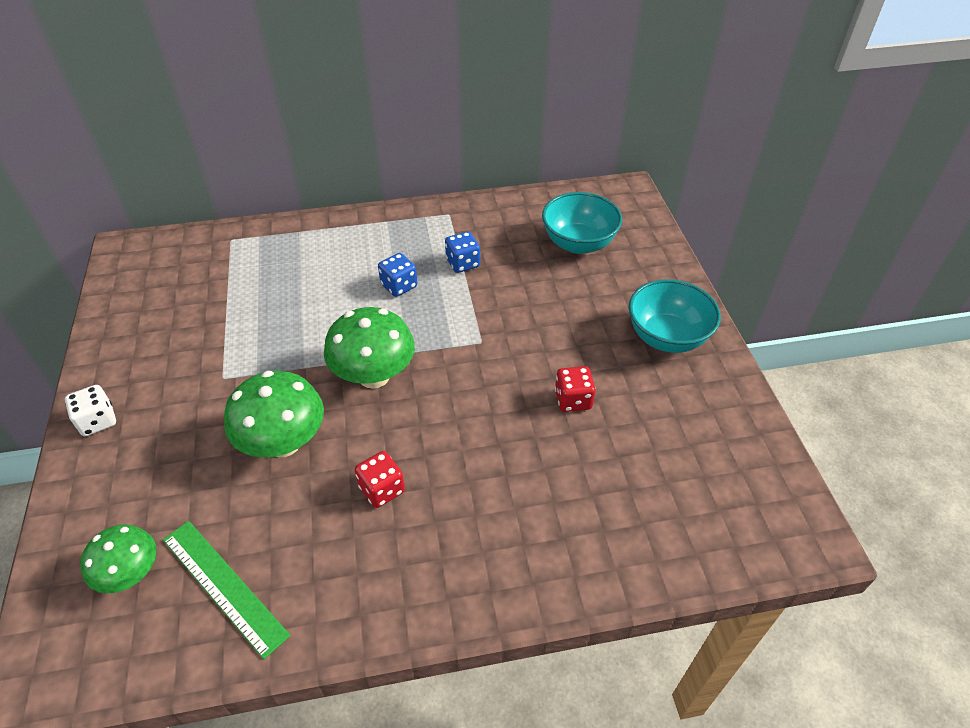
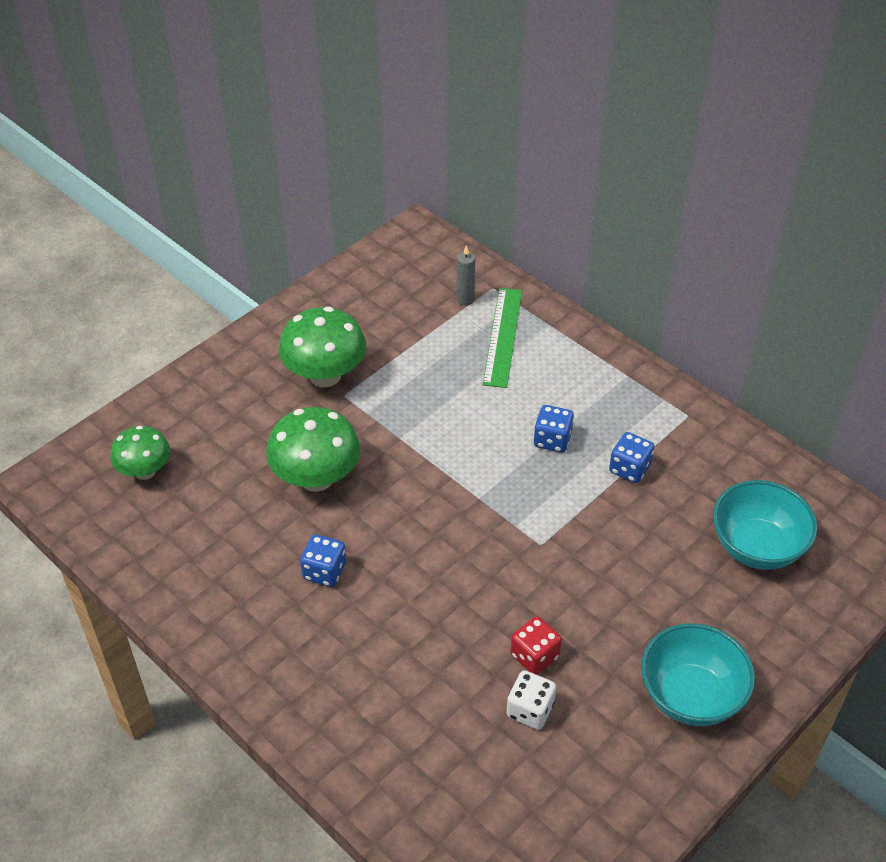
camera: 55 degrees right, 0 degrees up
white dice [65,385,116,436] -> white dice moved to [507,670,556,730]
green ruler [163,521,291,659] -> green ruler moved to [483,288,522,388]
green mushroom [324,307,415,389] -> green mushroom moved to [279,307,366,387]
red dice [355,451,405,508] -> blue dice [300,534,346,587]
none -> grey candle [456,245,475,306]

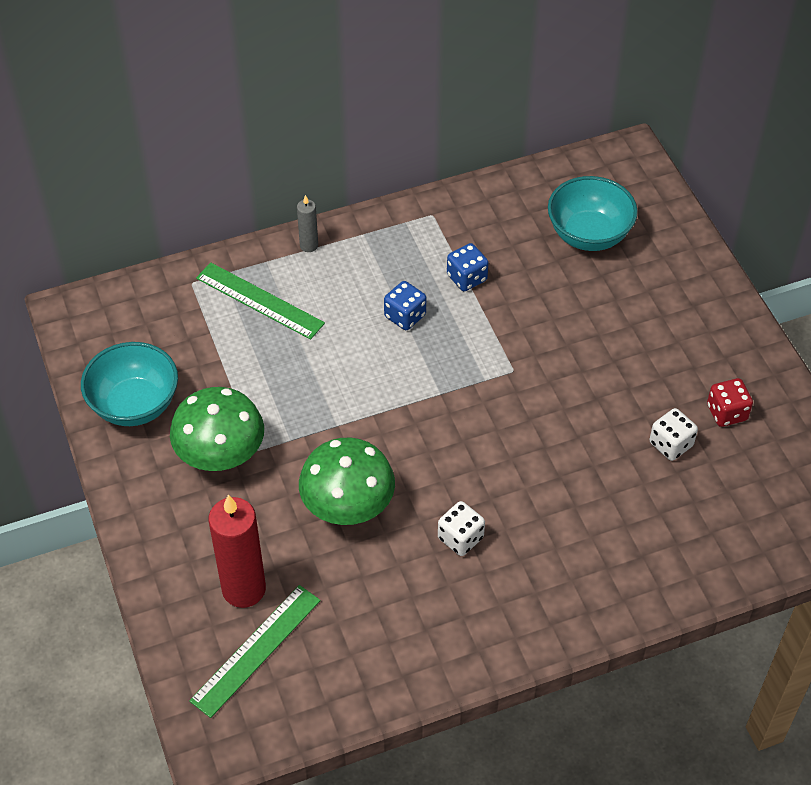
camera: 65 degrees left, 5 degrees up
green mushroom [110,426,170,480] -> green ruler [189,585,321,718]
blue dice [300,534,346,587] -> white dice [438,501,485,556]
grey candle [456,245,475,306] -> grey candle moved to [297,195,318,252]
red dice [510,616,562,675] -> red dice moved to [707,378,753,427]
turquoise bowl [641,623,755,726] -> turquoise bowl moved to [81,342,178,426]
none -> red candle [209,495,266,608]

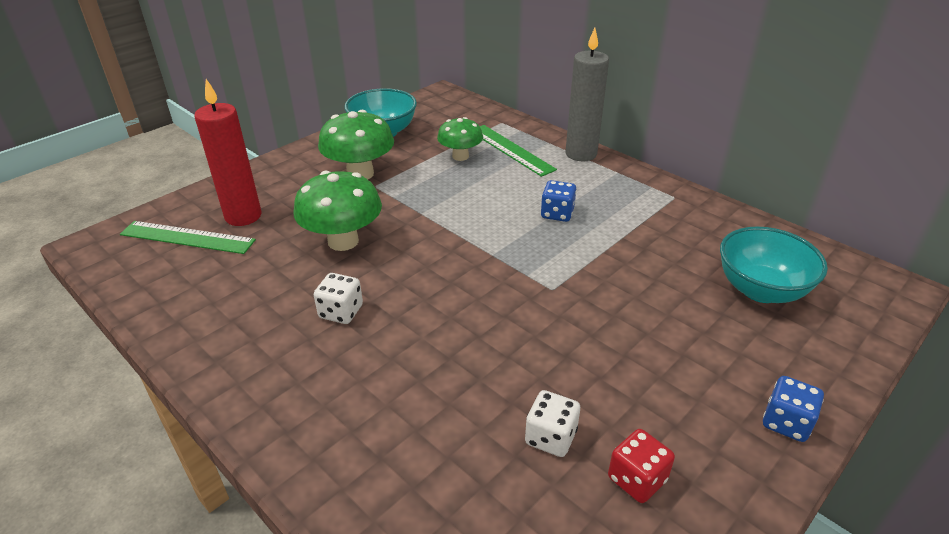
camera: 65 degrees right, 15 degrees down
green ruler [196,263,325,339] -> green ruler turned 45 degrees counterclockwise [480,125,557,177]
grey candle [297,195,318,252] -> grey candle [566,28,609,161], size x2.04
blue dice [447,243,489,291] -> blue dice moved to [763,376,824,442]
none -> green mushroom [437,117,483,161]

